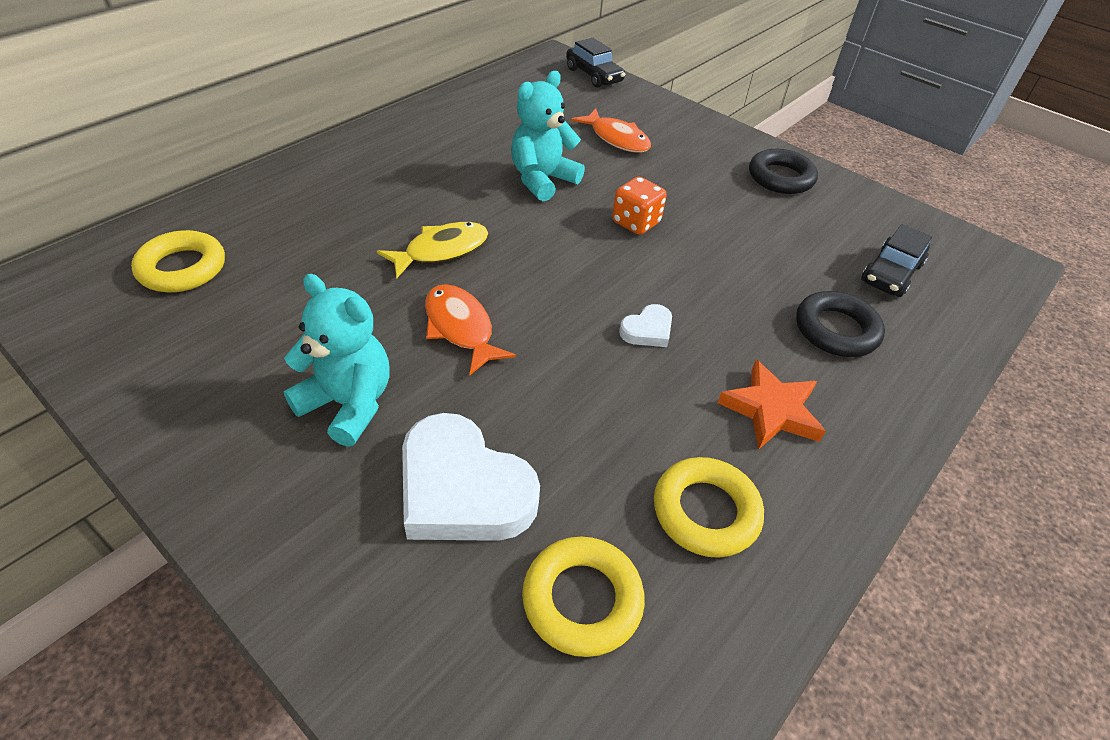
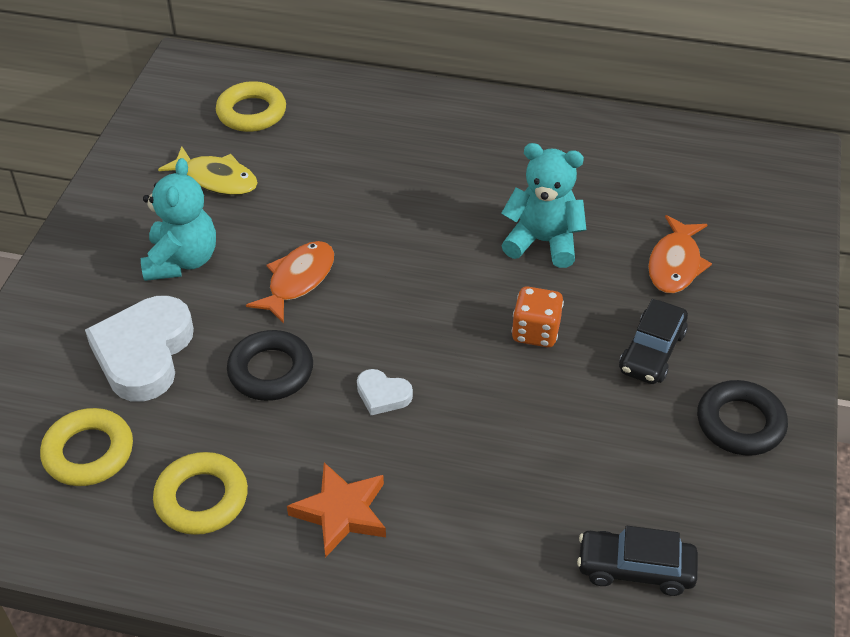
camera: 65 degrees right, 0 degrees up
yellow fish [377,222,488,278] -> yellow fish moved to [158,146,258,195]
black car [566,38,625,88] -> black car moved to [619,299,688,384]
black ring [796,291,885,357] -> black ring moved to [227,330,313,401]

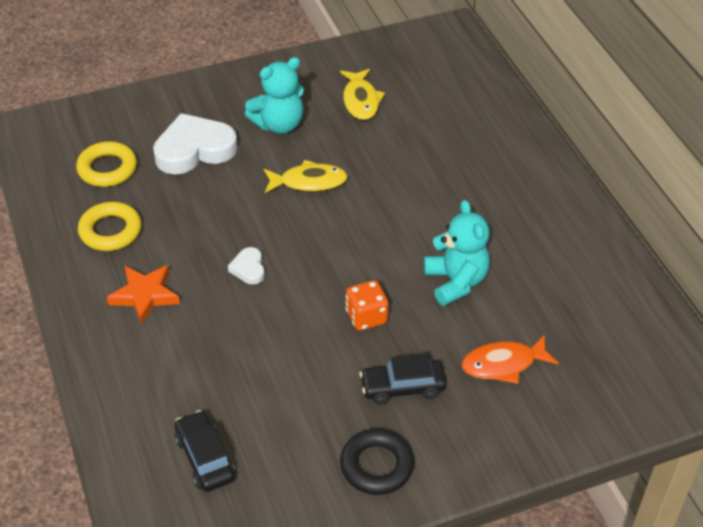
camera: 55 degrees right, 0 degrees up
yellow ring [216,81,286,132] -> none
black ring [227,330,313,401] -> none
orange fish [246,241,334,324] -> yellow fish [264,160,348,193]

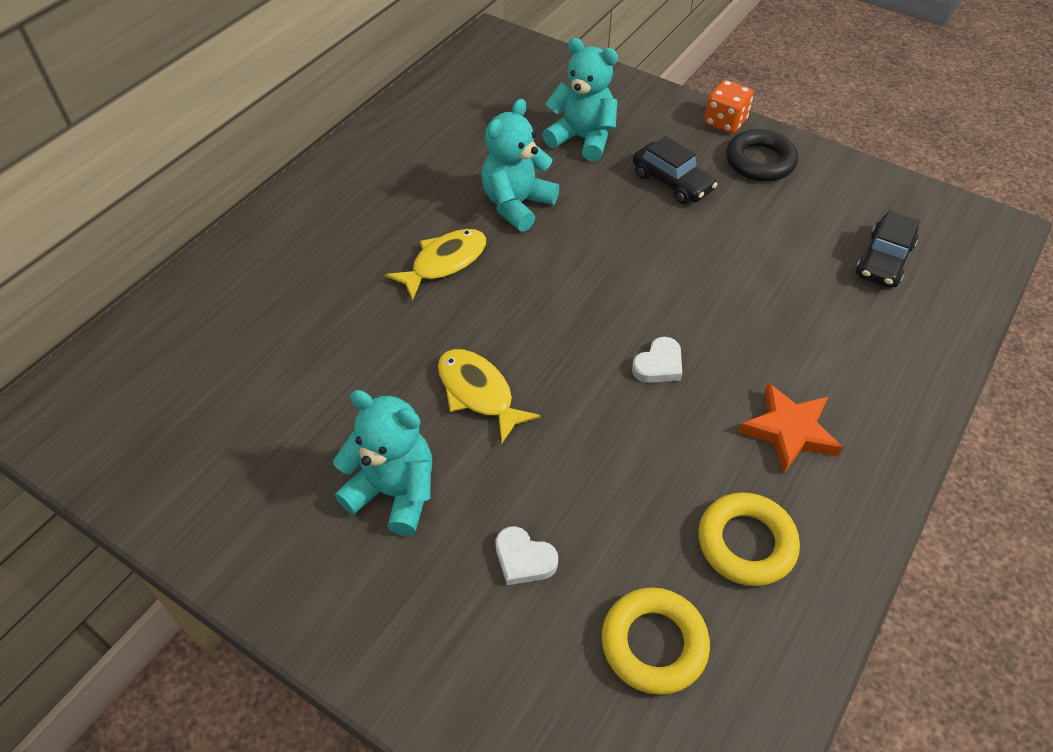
camera: 125 degrees left, 5 degrees up
white heart [153,113,238,174] -> white heart [496,526,558,585], size x0.47
yellow fish [340,69,385,120] -> yellow fish moved to [385,229,486,301]
orange dice [346,280,389,331] -> orange dice moved to [704,80,753,133]
orange fish [462,334,559,384] -> turquoise teddy bear [542,38,618,162]

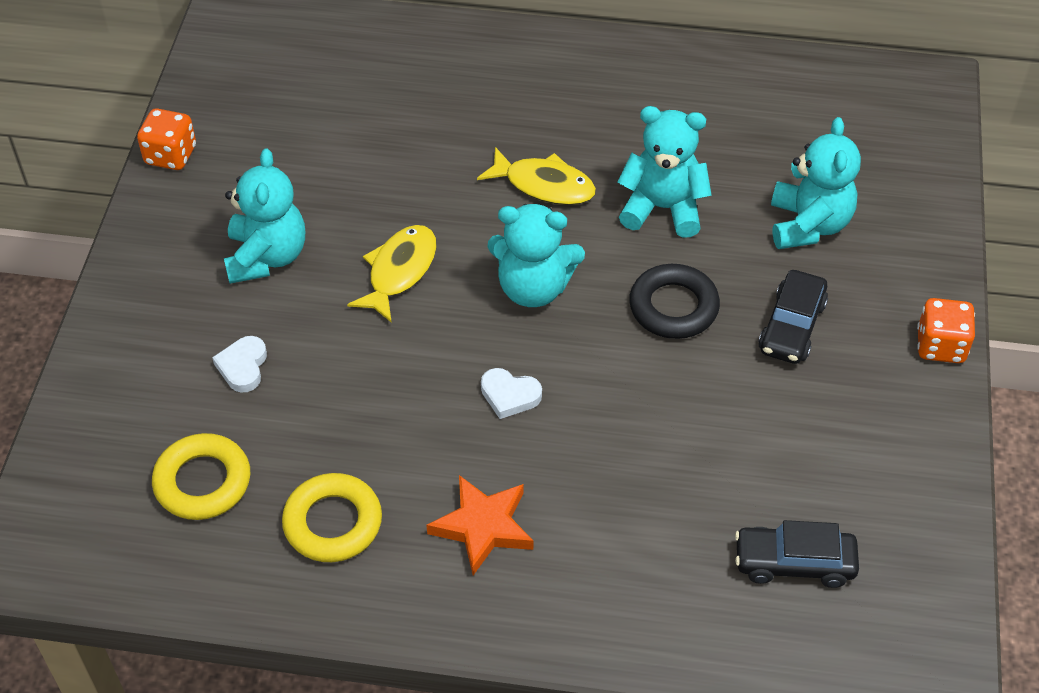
camera: 65 degrees right, 0 degrees up
black ring [726,129,798,181] -> black ring moved to [629,264,720,339]
none -> orange dice [137,109,196,170]
none -> turquoise teddy bear [487,203,585,307]

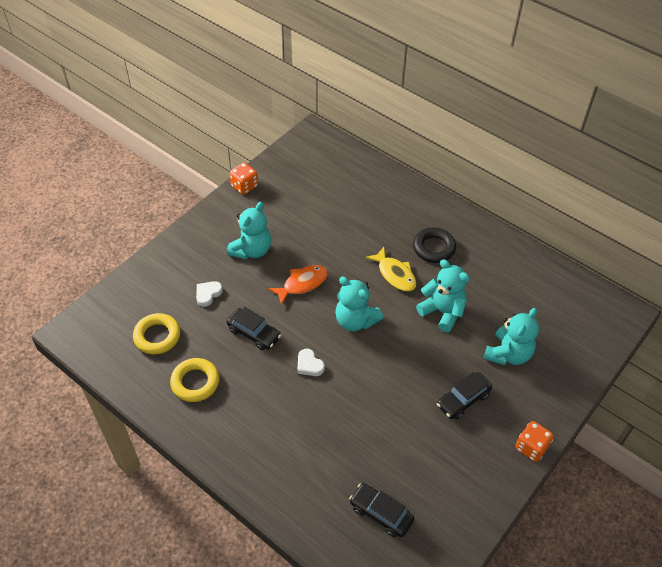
camera: 30 degrees right, 0 degrees up
yellow fish [347,225,437,323] -> orange fish [268,265,328,306]
orange star [426,475,533,575] -> none
black ring [629,264,720,339] -> black ring moved to [413,228,456,263]
none -> black car [226,307,281,351]

